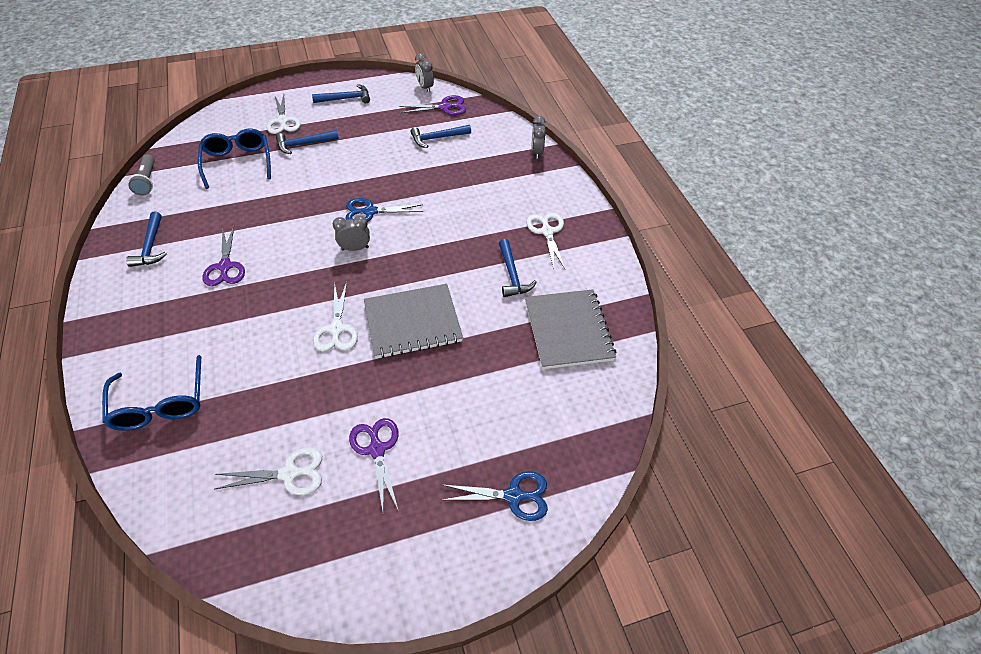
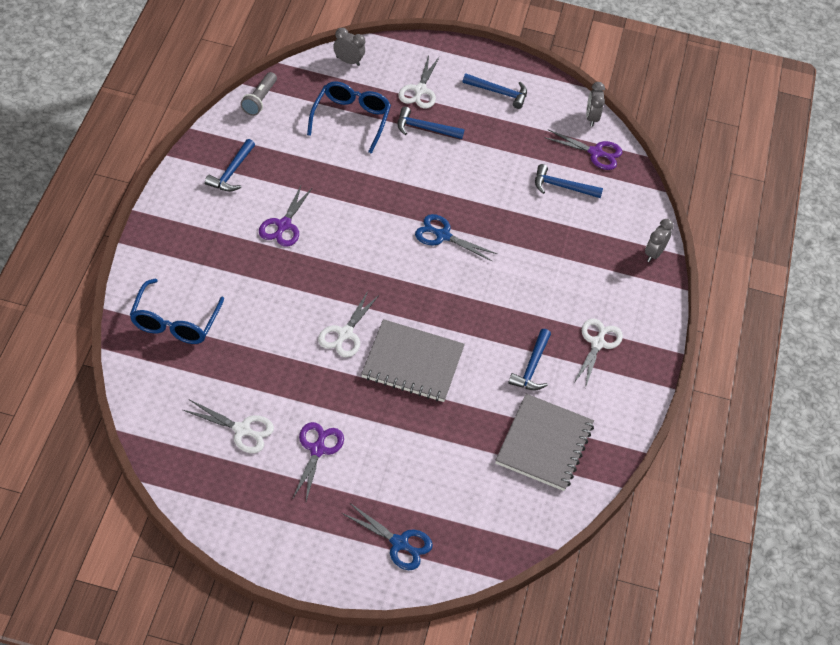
camera: 25 degrees right, 0 degrees up
grey clock [333,216,370,251] -> grey clock moved to [333,28,365,66]

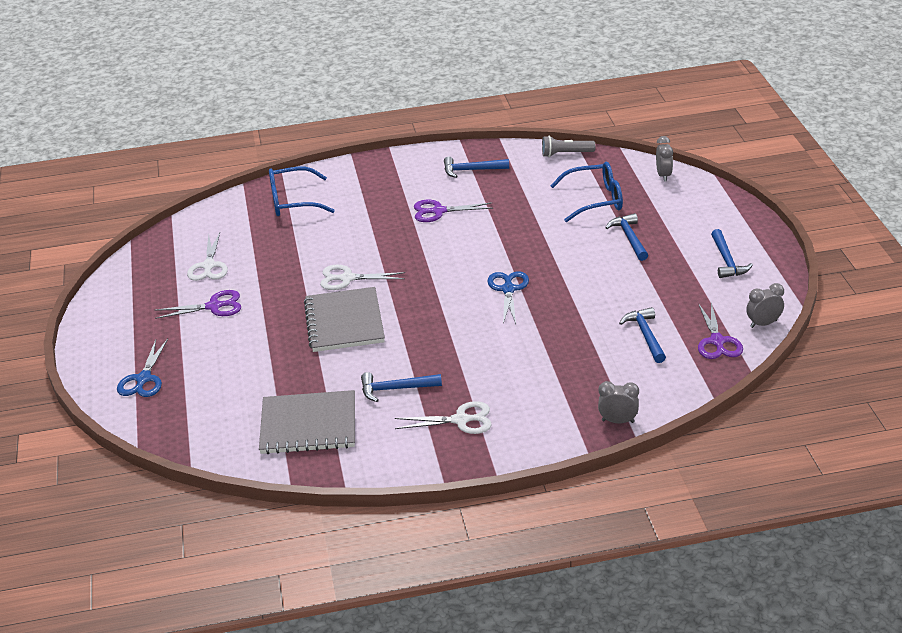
camera: 75 degrees right, 15 degrees down
white scissors [398,55,440,109] -> none

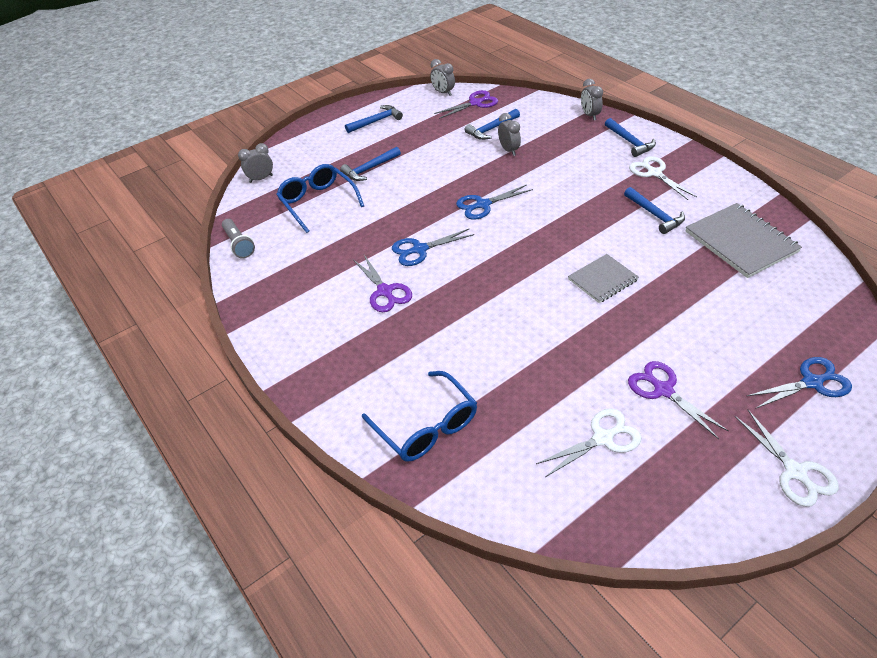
camera: 115 degrees left, 10 degrees up
grey notebook [304,287,385,352] -> grey notebook [568,254,639,303], size x0.61
white scissors [320,265,406,290] -> white scissors moved to [735,410,839,507]
blue hammer [444,156,509,178] -> blue hammer moved to [605,118,656,157]
none -> blue scissors [392,228,475,266]
none -> grey clock [498,113,521,156]

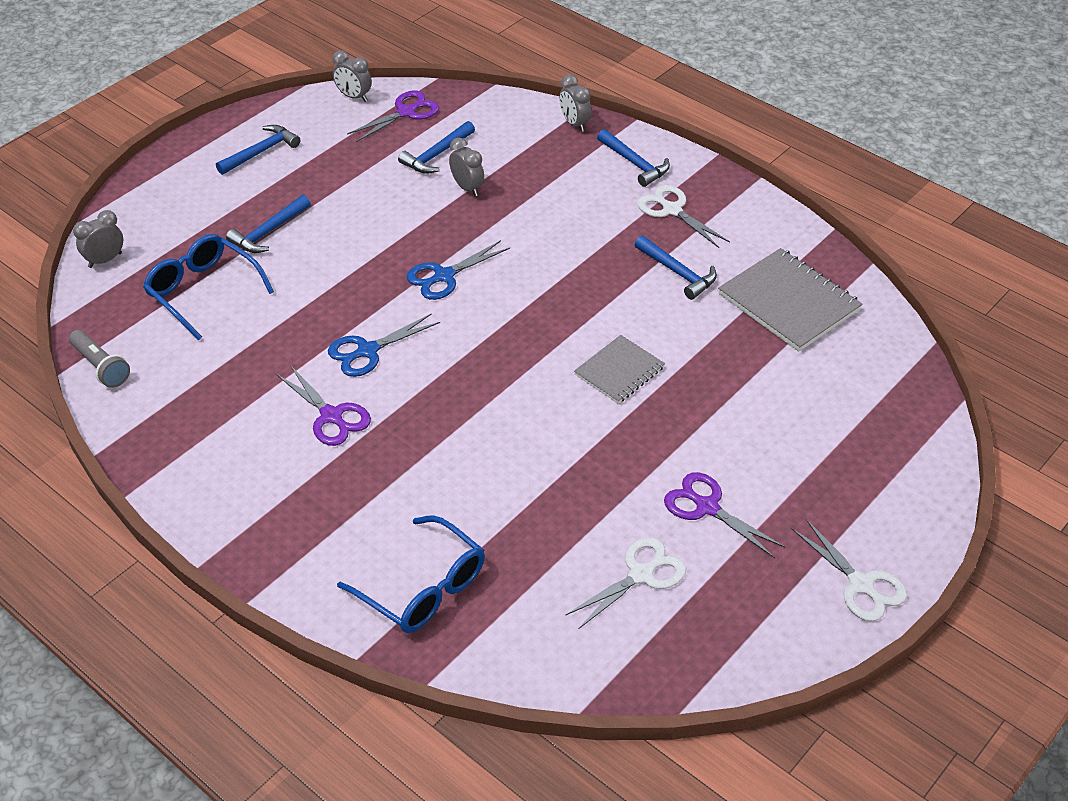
camera: 15 degrees left, 0 degrees up
blue scissors [747,357,852,409] -> none

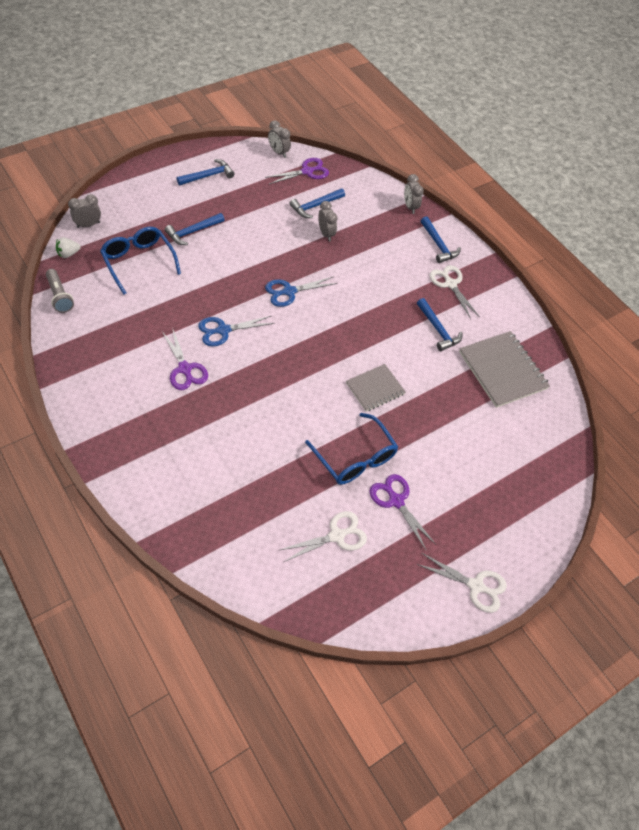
camera: 10 degrees right, 10 degrees up
blue glasses [337,515,485,633] -> blue glasses moved to [305,413,398,485]
white scissors [792,519,907,621] -> white scissors turned 45 degrees counterclockwise [417,553,507,613]
none -> white strawberry [56,237,80,258]

